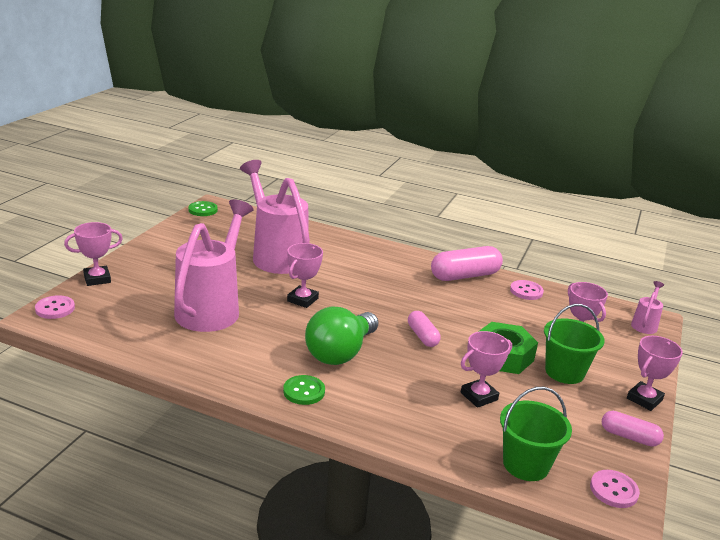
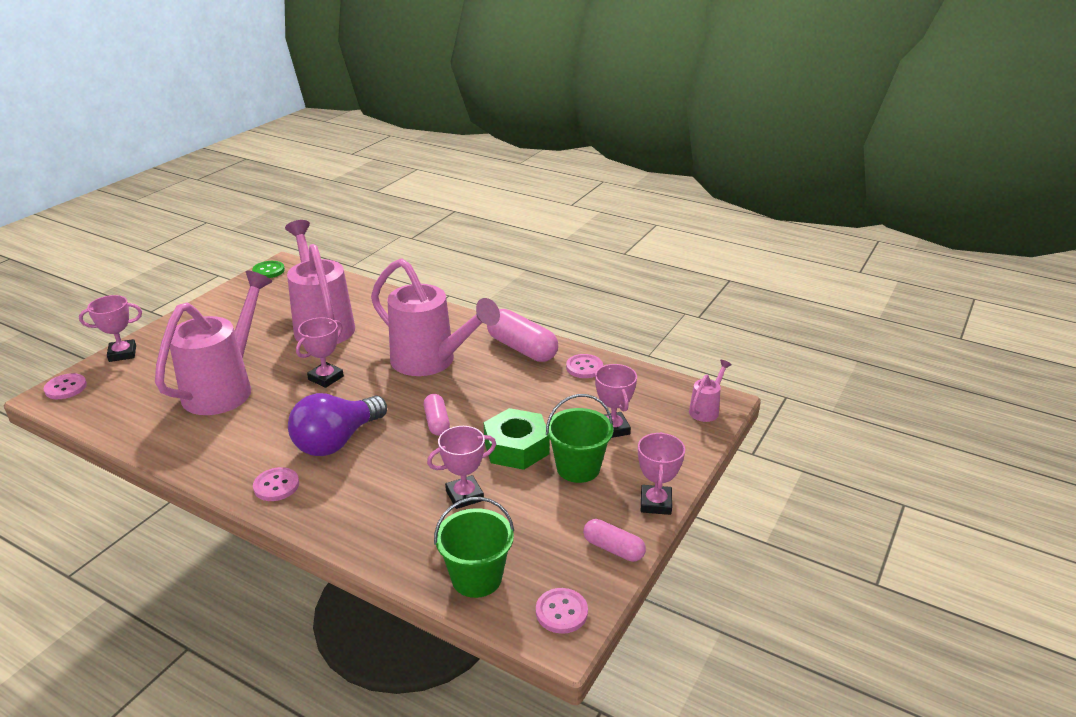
camera: 10 degrees right, 5 degrees up
green button [283,375,325,405] -> pink button [253,467,299,501]
green light bulb [305,307,378,365] -> purple light bulb [288,393,387,456]
pink capsule [431,246,503,281] -> pink capsule turned 60 degrees clockwise [487,309,558,362]
pink trophy [627,336,683,411] -> pink trophy turned 45 degrees counterclockwise [638,432,685,515]
none -> pink watering can [371,258,500,376]

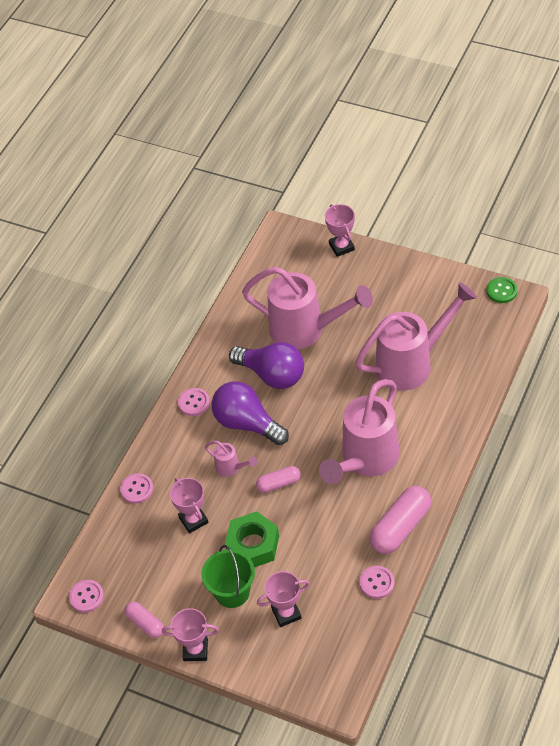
camera: 90 degrees right, 20 degrees up
pink button [44,373,87,399] -> pink button moved to [120,473,153,504]
pink trophy [296,317,344,388] -> none
green bucket [434,497,514,598] -> none
pink capsule [583,519,646,562] -> pink capsule turned 75 degrees counterclockwise [124,601,164,638]
pink watering can [689,360,732,422] -> pink watering can moved to [205,441,257,477]
none -> purple light bulb [229,342,304,389]

